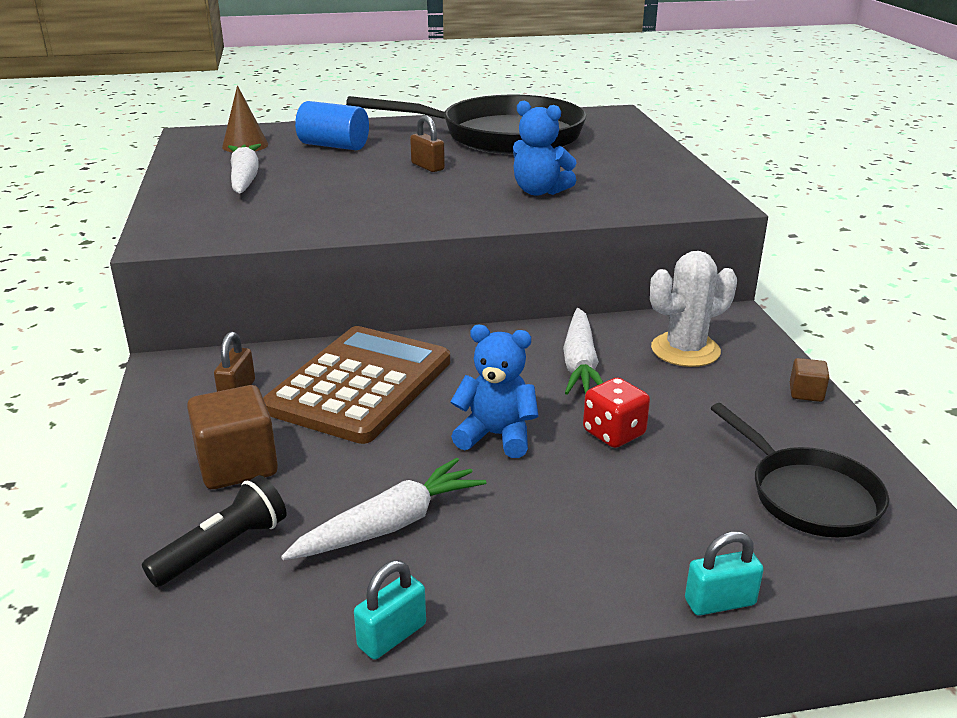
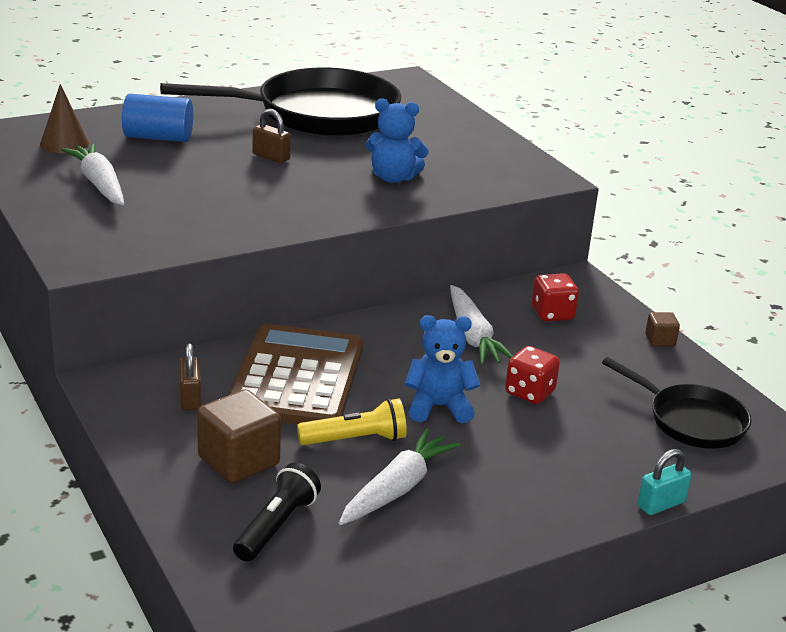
camera: 20 degrees left, 0 degrees up
turquoise padlock [354,560,426,659] -> none
white cactus [650,251,737,367] -> red dice [532,273,579,322]
none -> yellow flashlight [297,399,407,445]

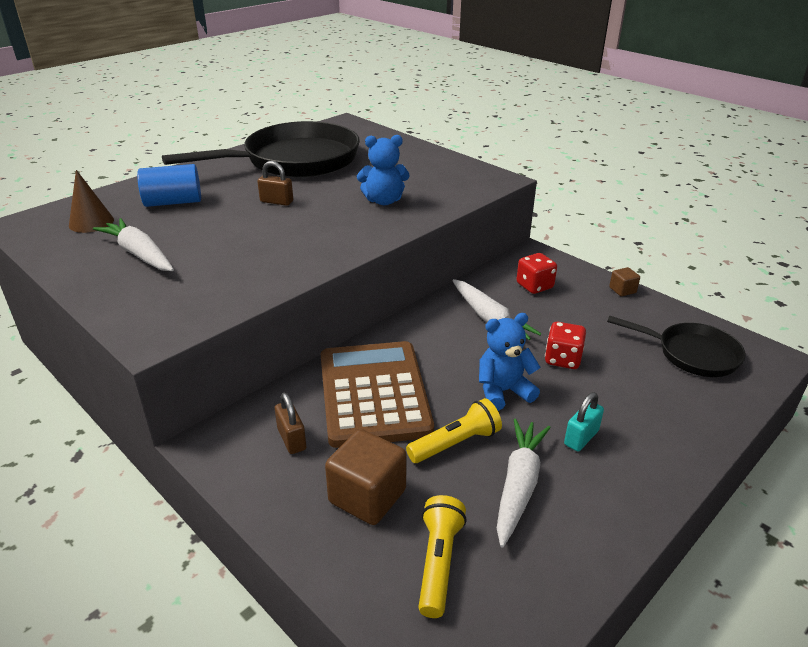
camera: 15 degrees left, 5 degrees up
black flashlight [233,463,321,562] -> yellow flashlight [418,495,467,618]
turquoise padlock [637,449,692,515] -> turquoise padlock moved to [564,392,604,451]

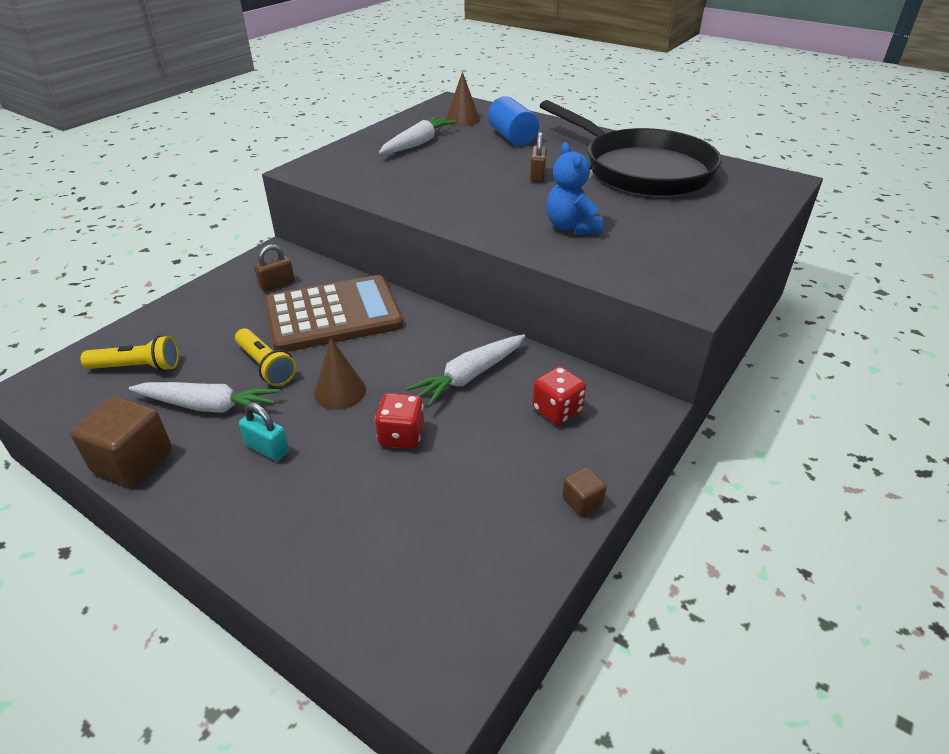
camera: 80 degrees right, 5 degrees up
brown cube [325,429,407,525] -> brown cube moved to [70,397,172,486]
blue teddy bear [479,313,540,411] -> brown cone [314,337,366,409]
black pan [607,315,746,377] -> none

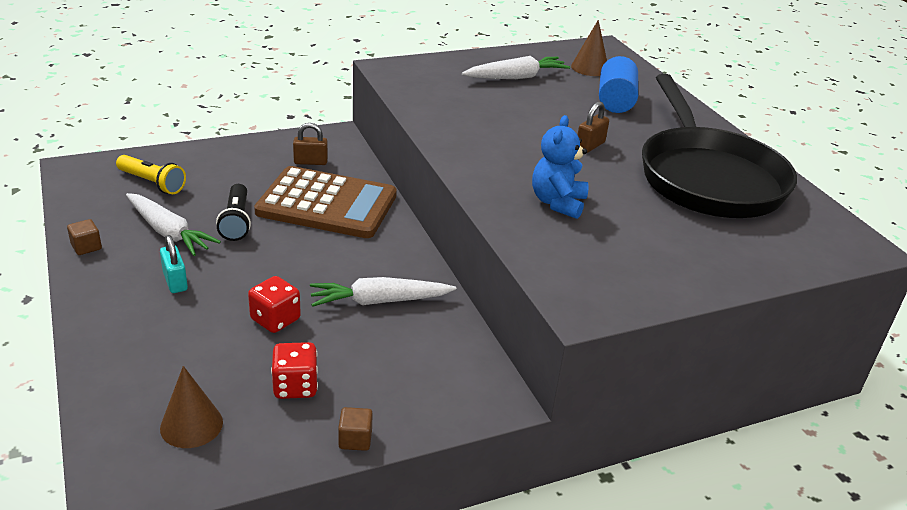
camera: 30 degrees right, 5 degrees down
brown cube [70,397,172,486] -> brown cube [67,219,102,255], size x0.50
yellow flashlight [235,328,297,386] -> black flashlight [216,184,251,241]
brown cone [314,337,366,409] -> brown cone moved to [160,366,223,448]
red dice [532,367,586,425] -> red dice moved to [271,342,318,399]

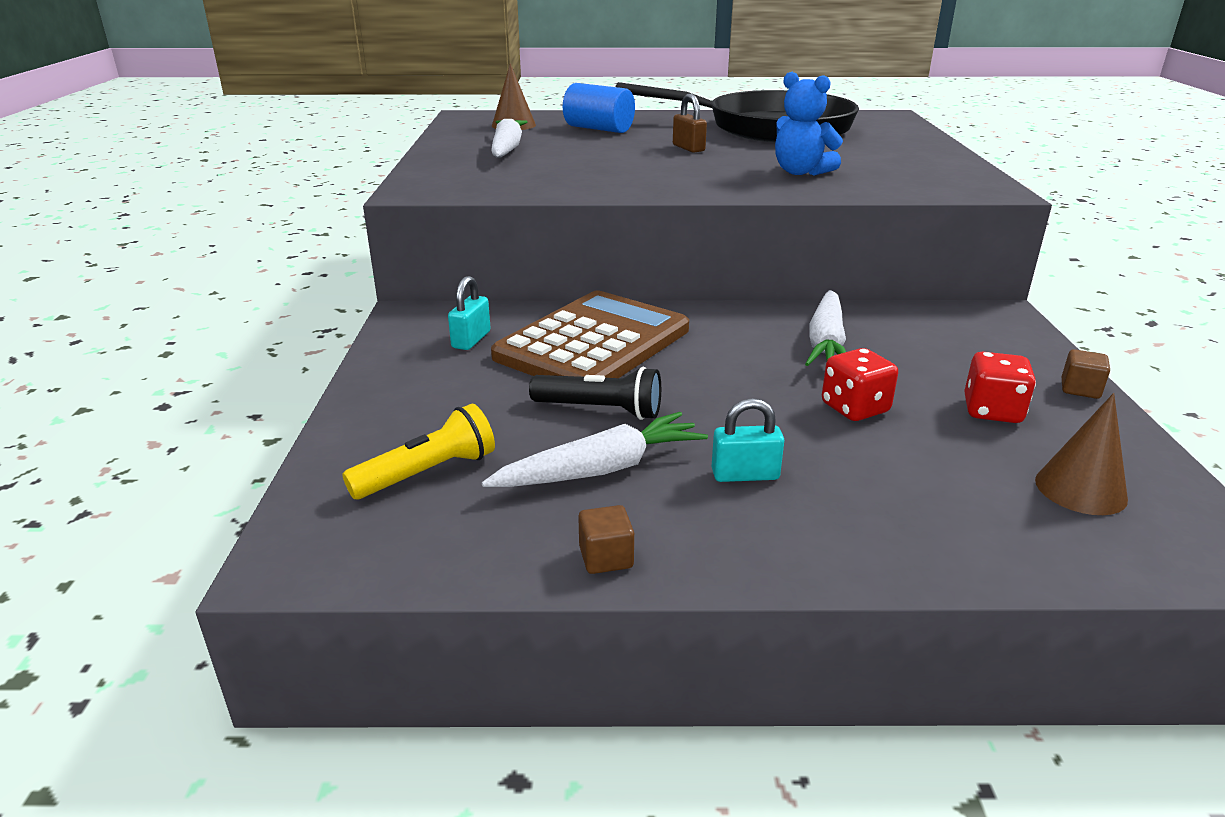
camera: 65 degrees left, 5 degrees down
brown padlock [293,123,328,165] -> turquoise padlock [448,276,491,350]

